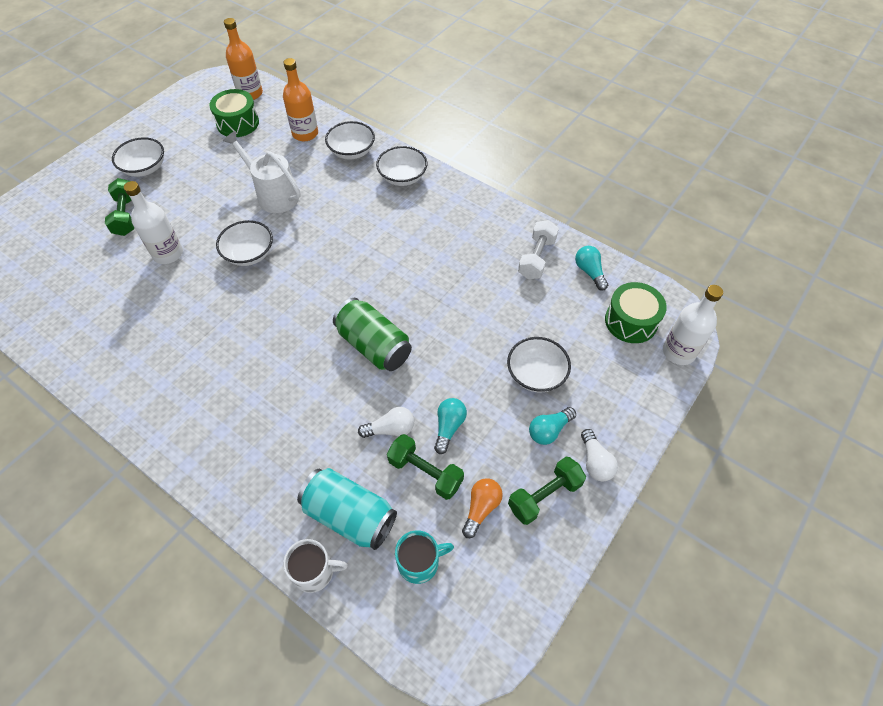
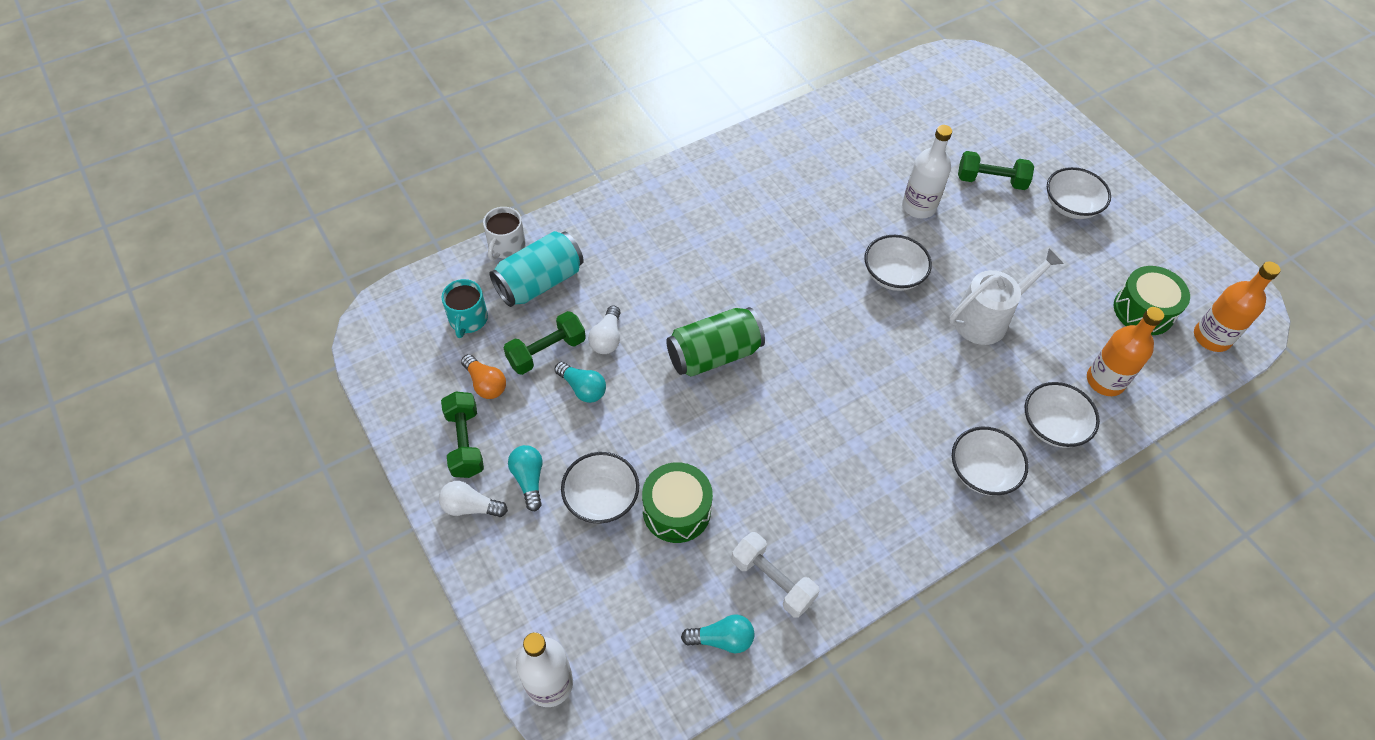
camera: 110 degrees right, 0 degrees up
green drum [605,282,667,343] -> green drum moved to [642,462,713,543]

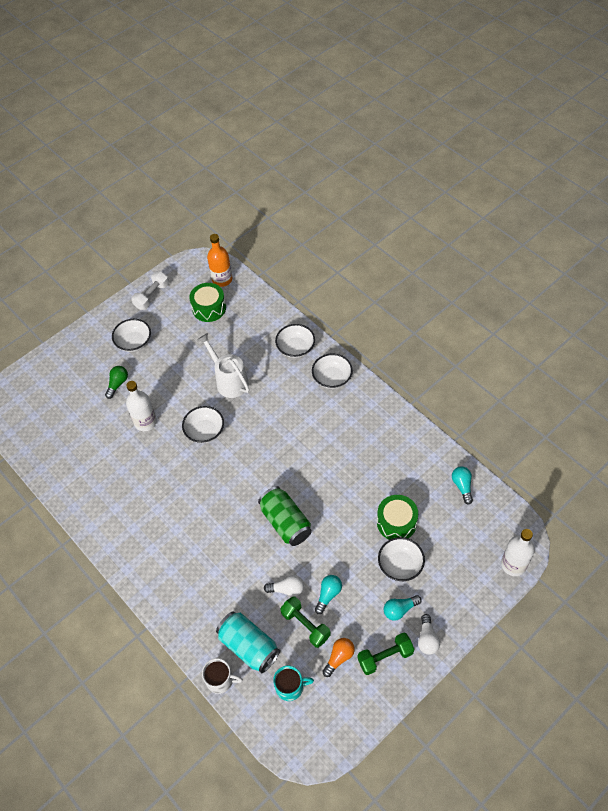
camera: 95 degrees left, 0 degrees up
white dumbbell [731,532,820,618] -> white dumbbell moved to [131,271,169,310]
green dumbbell [958,151,1034,190] -> green light bulb [105,366,128,399]
orange bottle [1087,307,1164,396] -> none

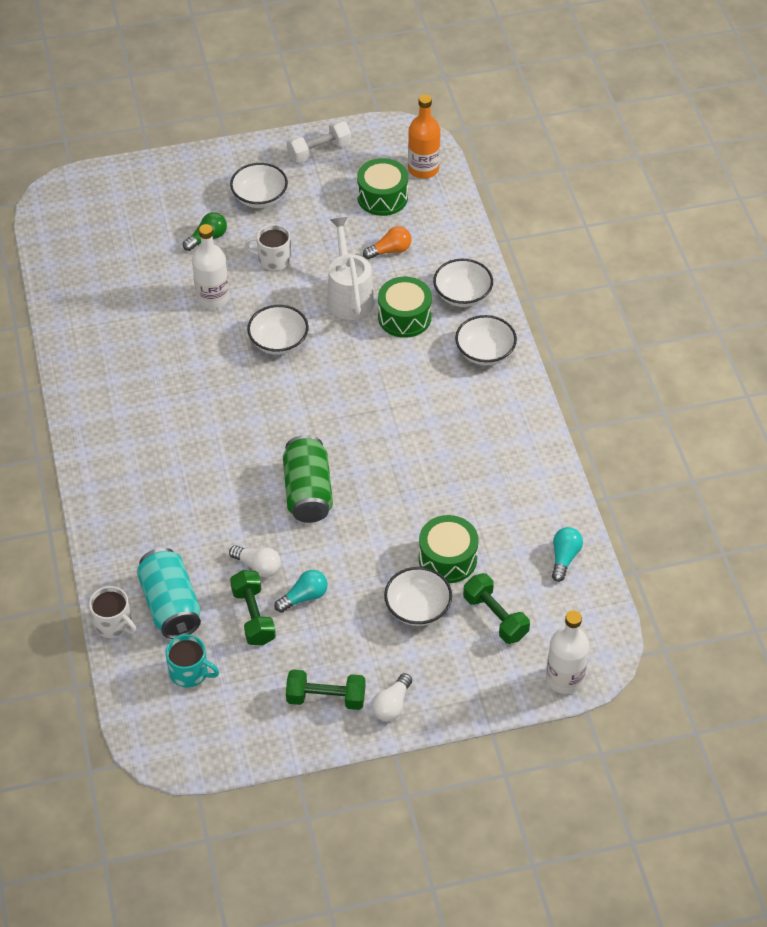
camera: 25 degrees right, 5 degrees down
orange light bulb [322,638,355,677] -> orange light bulb moved to [363,226,412,259]
turquoise light bulb [384,595,422,621] -> none
none -> white mug [245,224,291,270]
none -> green drum [378,276,432,338]
none -> green dumbbell [463,573,530,644]

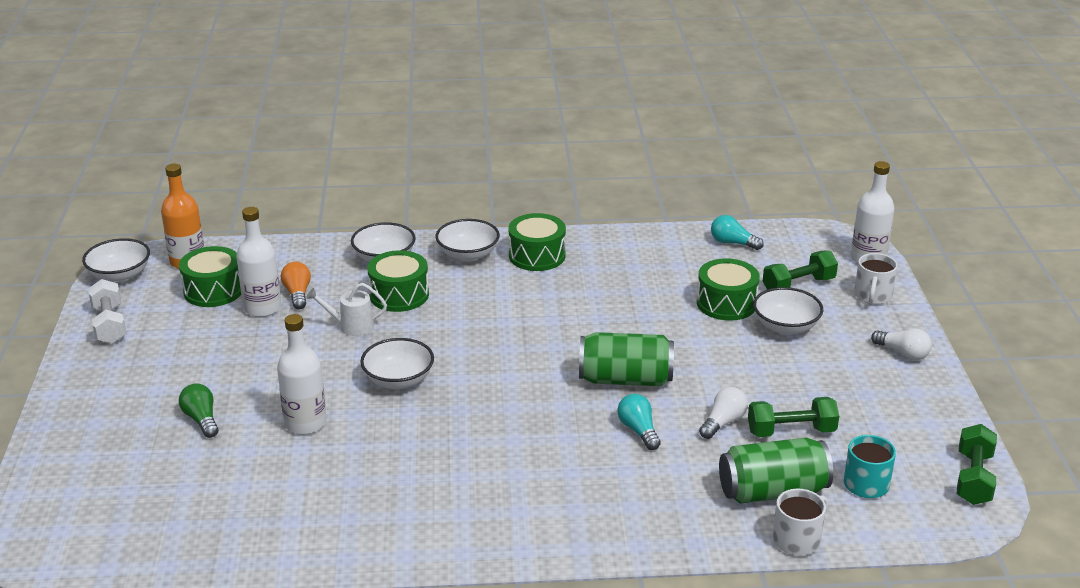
camera: 80 degrees left, 20 degrees down
turquoise can [137,548,201,639] -> green can [719,438,833,503]
white bowl [230,163,288,208] -> white bowl moved to [82,238,150,283]
white mug [245,224,291,270] -> white mug moved to [854,253,898,304]
turquoise light bulb [274,570,328,612] -> turquoise light bulb moved to [617,394,661,450]
green dumbbell [286,669,365,710] -> green dumbbell moved to [957,424,997,505]
white watering can [327,217,374,320] -> white watering can [306,283,387,336], size x0.61
none -> white bottle [236,207,281,317]
none -> green drum [508,213,566,271]

